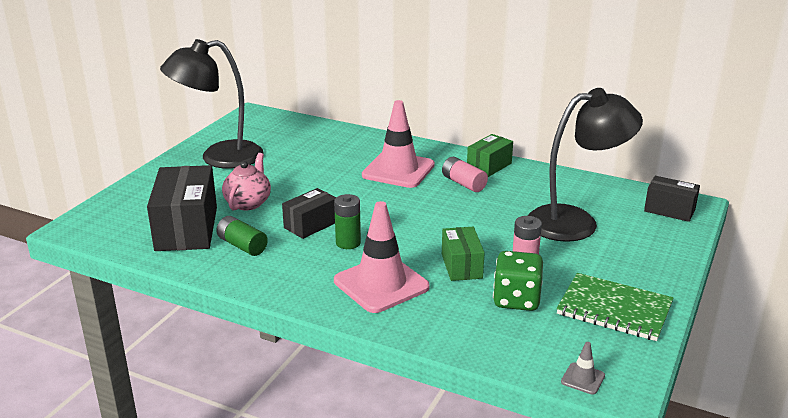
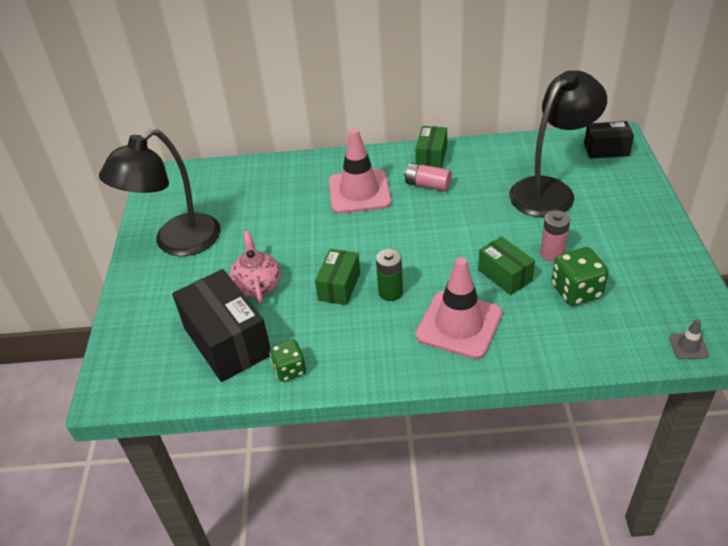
camera: 25 degrees left, 15 degrees up
green battery [216,216,268,256] -> none
black box [282,188,336,239] -> green box [315,249,360,305]
green notebook [556,273,673,341] -> none
none -> green dice [269,339,306,382]

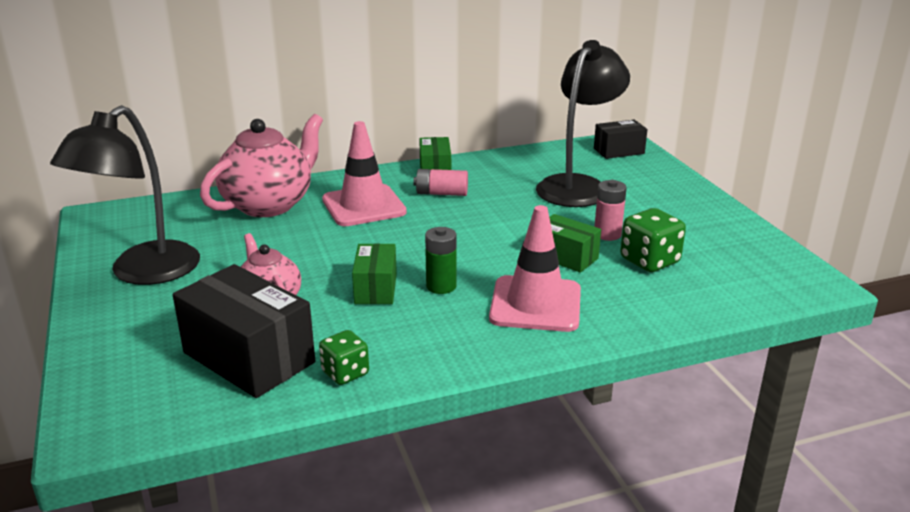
camera: 20 degrees left, 15 degrees down
grey traffic cone [669,319,709,359] -> none
none -> pink teapot [200,114,323,217]

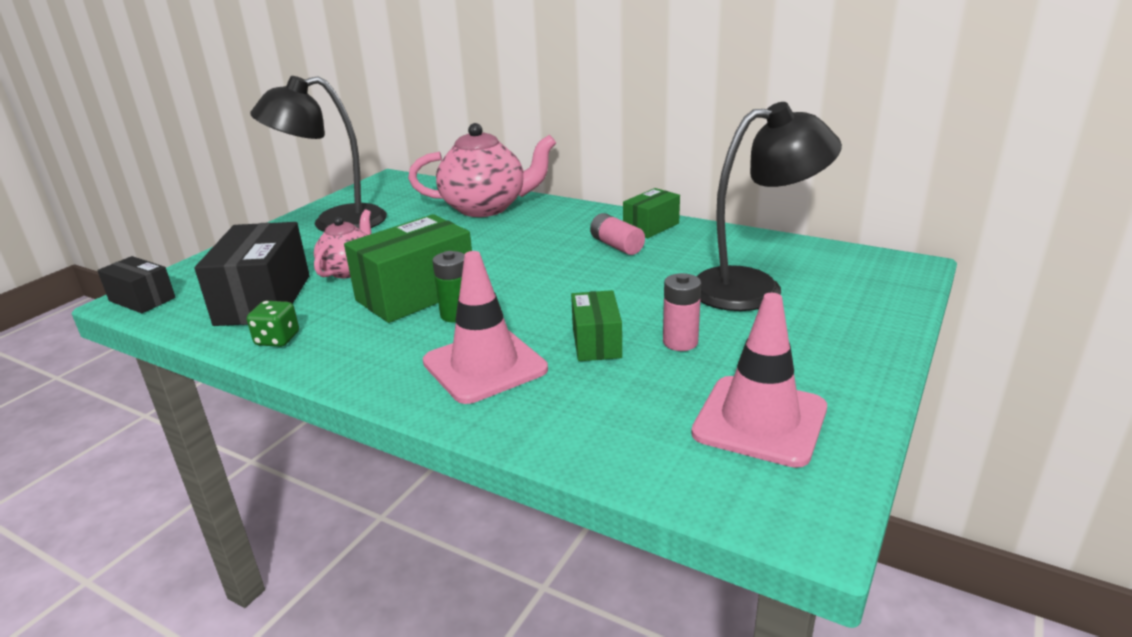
camera: 50 degrees right, 0 degrees up
pink traffic cone [322,121,407,226] -> pink traffic cone moved to [691,293,827,468]
green box [352,243,397,304] -> green box [344,214,472,323], size x1.76
black box [594,120,648,159] -> black box moved to [97,256,175,313]
green dice [620,208,686,272] -> none

